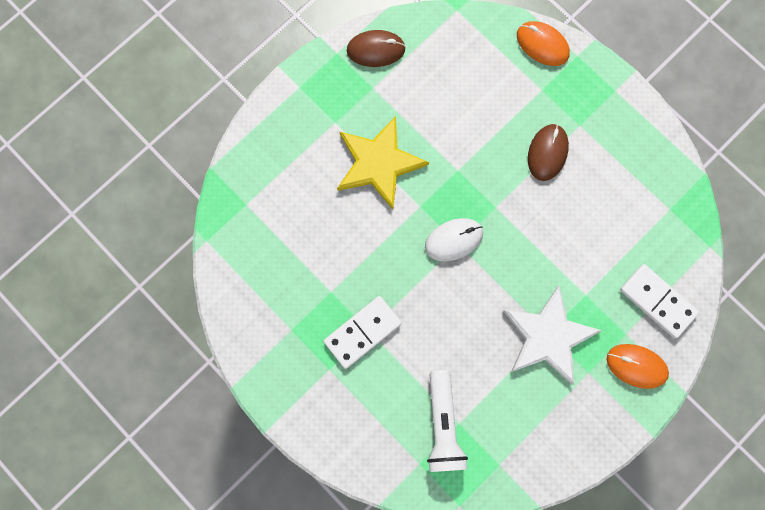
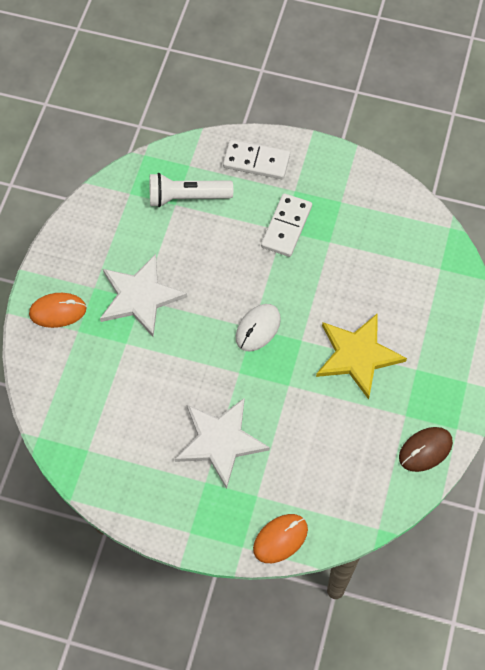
camera: 150 degrees right, 15 degrees down
white flashlight [427,370,468,472] -> white flashlight turned 60 degrees counterclockwise [150,173,233,207]
orange mouse [517,21,570,66] -> orange mouse turned 45 degrees counterclockwise [253,514,308,563]
brown mouse [528,124,569,181] -> white star [175,398,270,489]
white domino [620,264,699,338] -> white domino moved to [223,140,290,179]

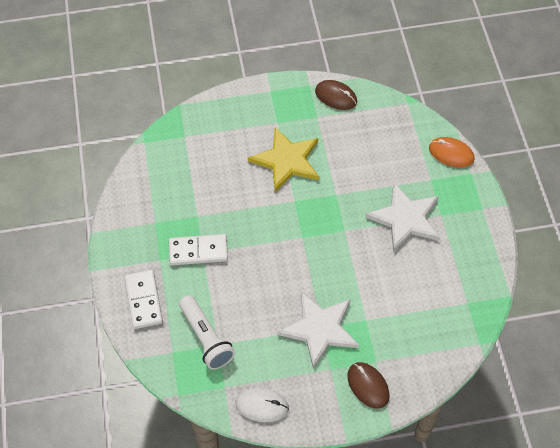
camera: 115 degrees left, 5 degrees down
orange mouse [29,293,86,328] -> brown mouse [347,362,390,409]
white mouse [236,304,281,351] -> white mouse moved to [235,388,289,422]

